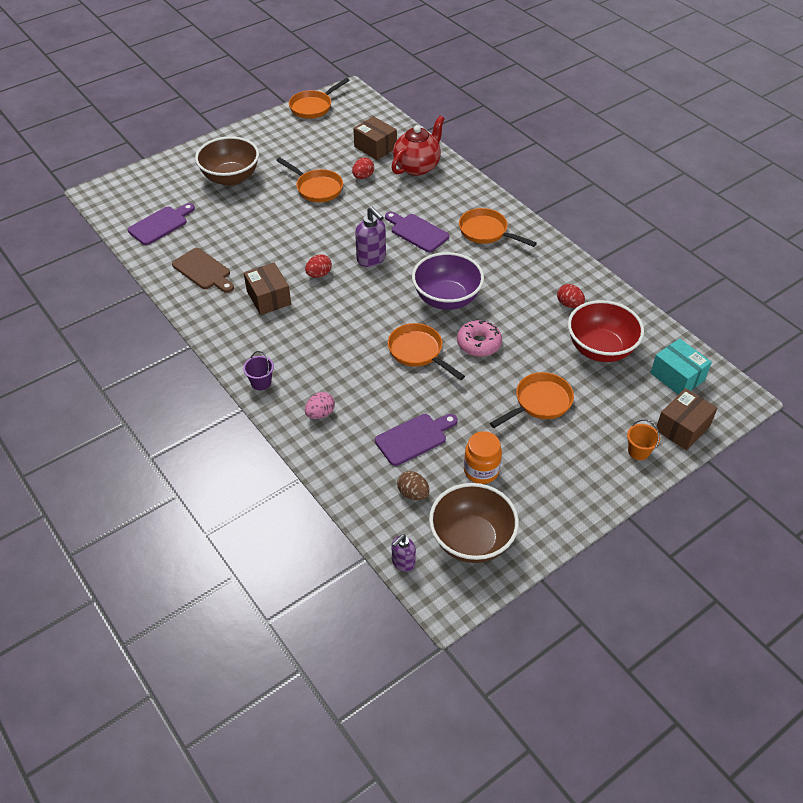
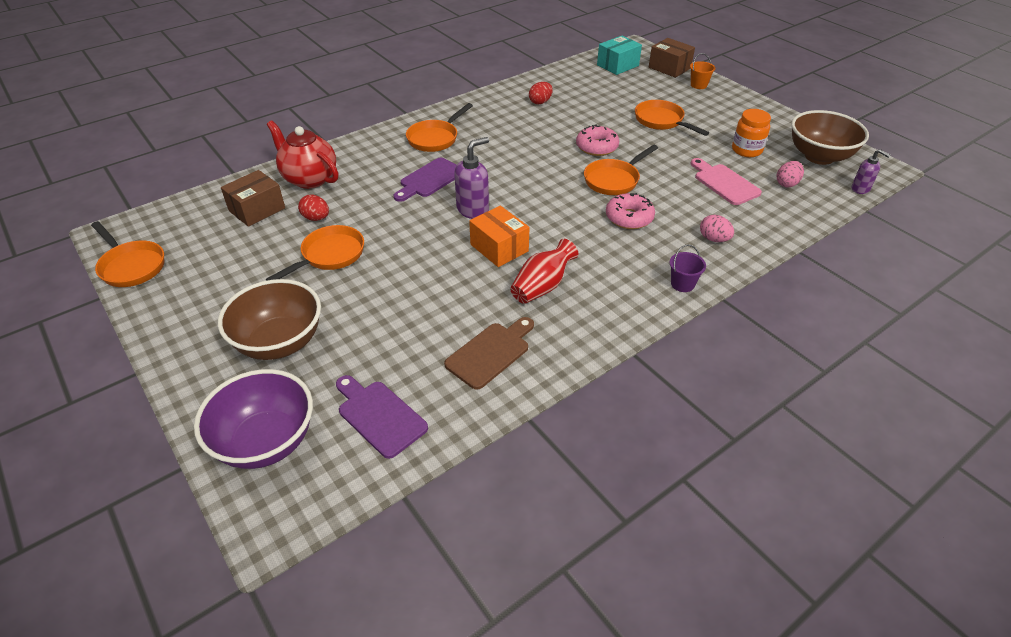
camera: 90 degrees left, 5 degrees down
brown box [244,263,291,315] -> red vase [510,239,578,304]
red egg [305,254,332,278] -> orange box [469,206,529,267]
purple cutting board [375,414,458,466] -> pink cutting board [690,158,762,205]
brown egg [397,471,430,500] -> pink egg [777,161,804,187]
purple bowl [412,252,484,310] -> purple bowl moved to [194,369,313,469]
red bowl [568,300,644,362] -> none
none -> pink donut [606,193,655,229]

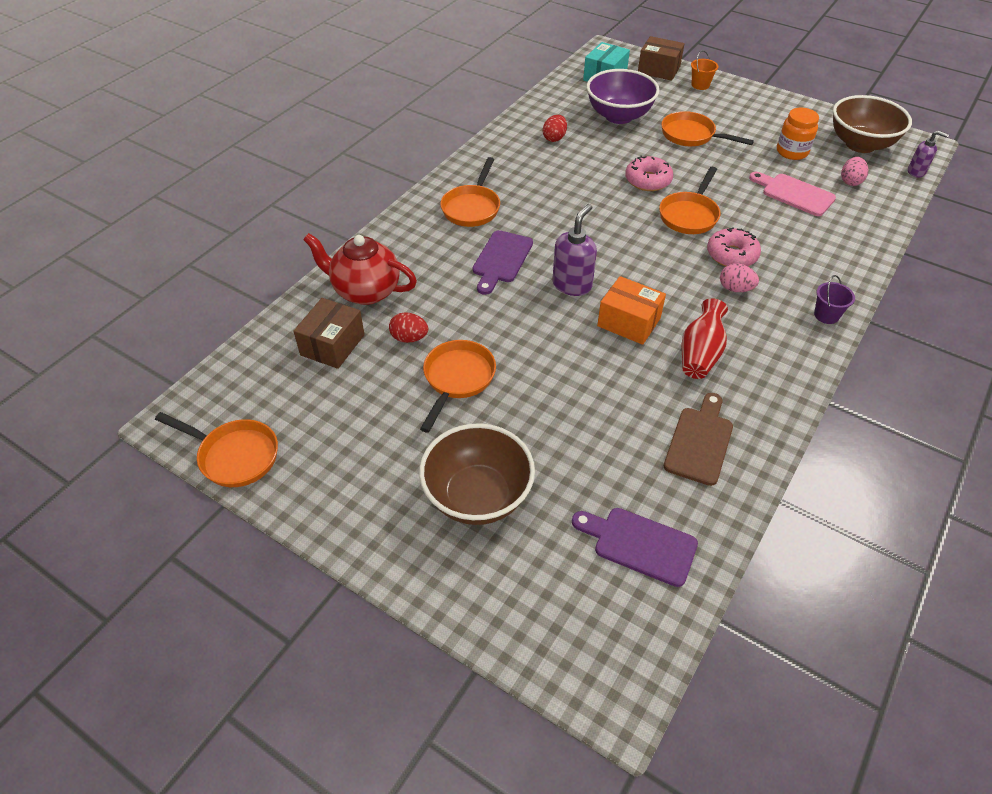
camera: 20 degrees left, 5 degrees up
purple bowl [194,369,313,469] -> purple bowl moved to [587,69,660,124]
pink egg [700,215,734,242] -> pink egg moved to [720,263,759,292]

